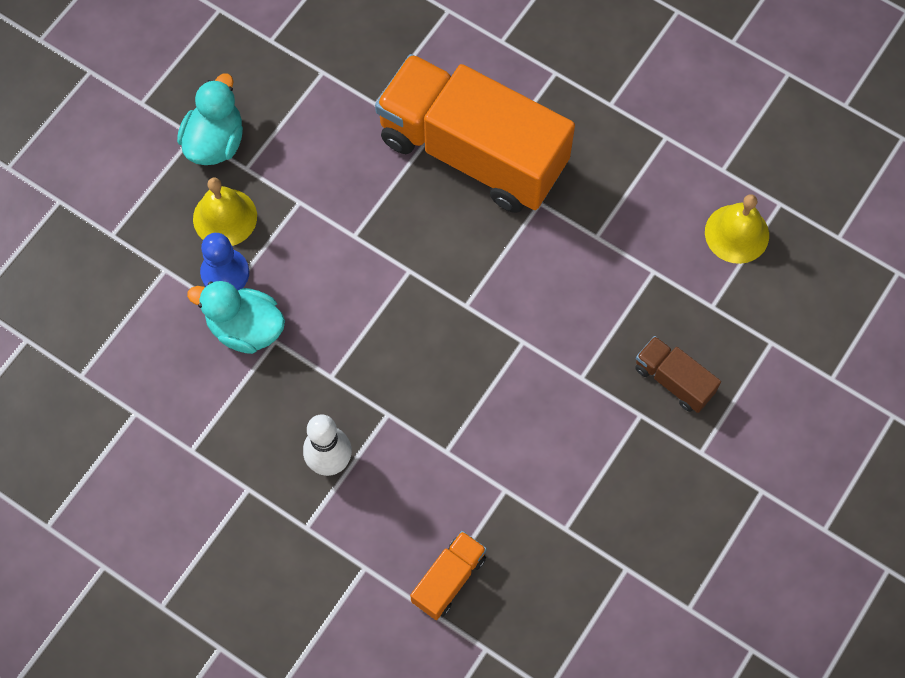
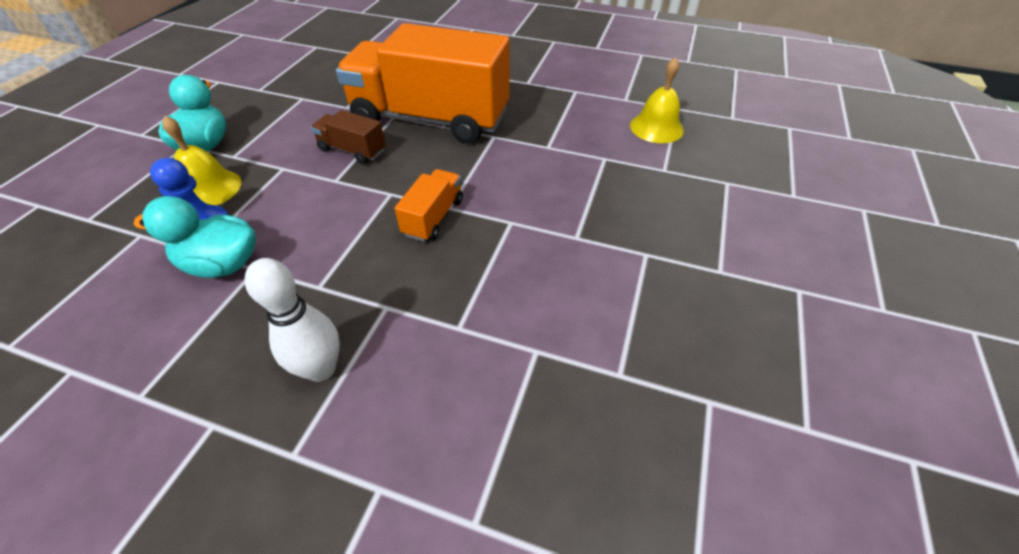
camera: 15 degrees left, 20 degrees down
orange truck [410,531,487,620] -> orange truck moved to [394,169,463,242]
brown truck [635,336,721,413] -> brown truck moved to [311,110,386,164]

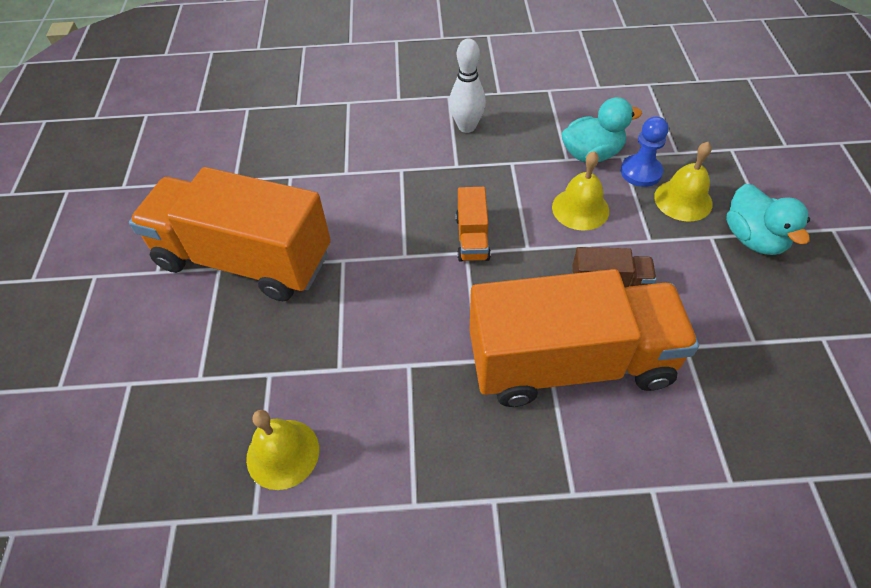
camera: 160 degrees right, 5 degrees up
none -> orange truck [129,167,331,301]
none -> yellow bell [552,151,609,231]

